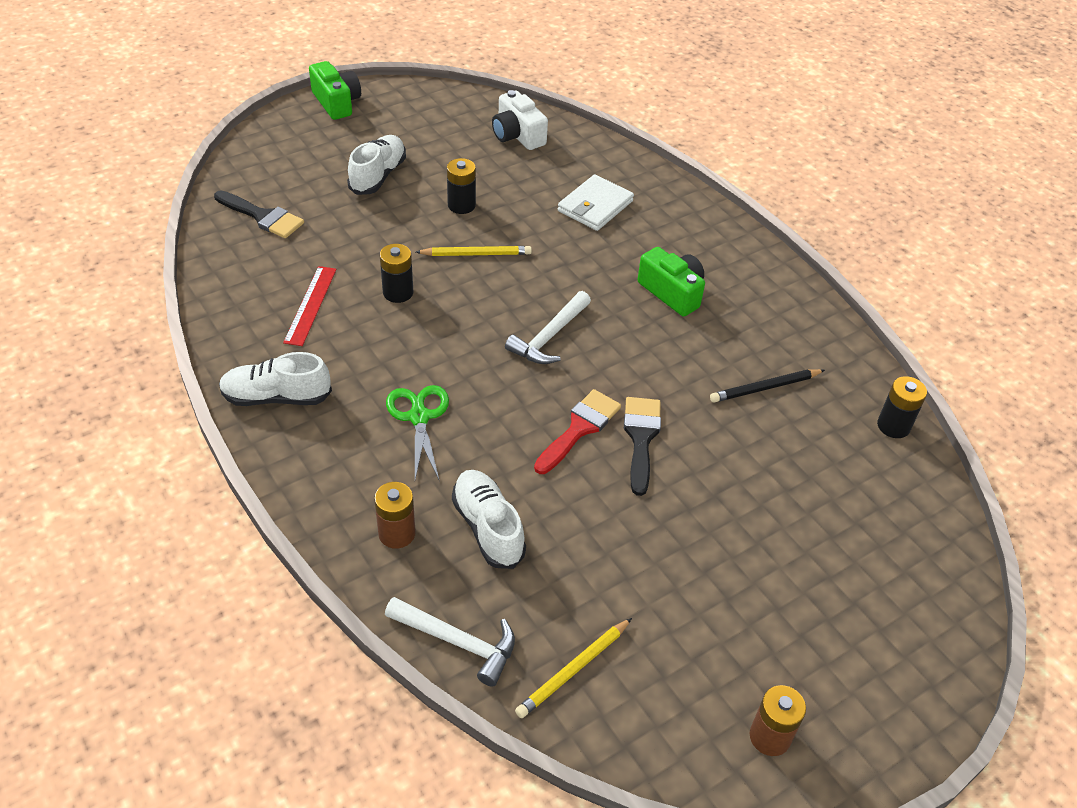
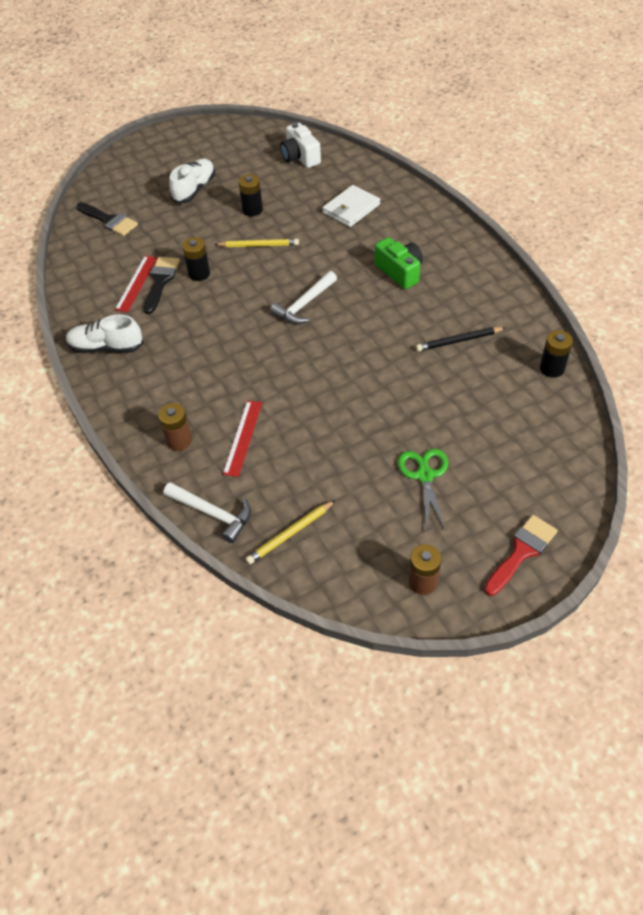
camera: 10 degrees right, 5 degrees up
green camera [309,61,361,120] -> none
green scissors [386,385,449,479] -> green scissors moved to [398,449,448,532]
white shoe [452,470,526,569] -> red ruler [223,400,262,477]
red brush [534,389,621,474] -> red brush moved to [484,515,558,596]
black brush [624,397,661,496] -> black brush moved to [144,257,180,314]

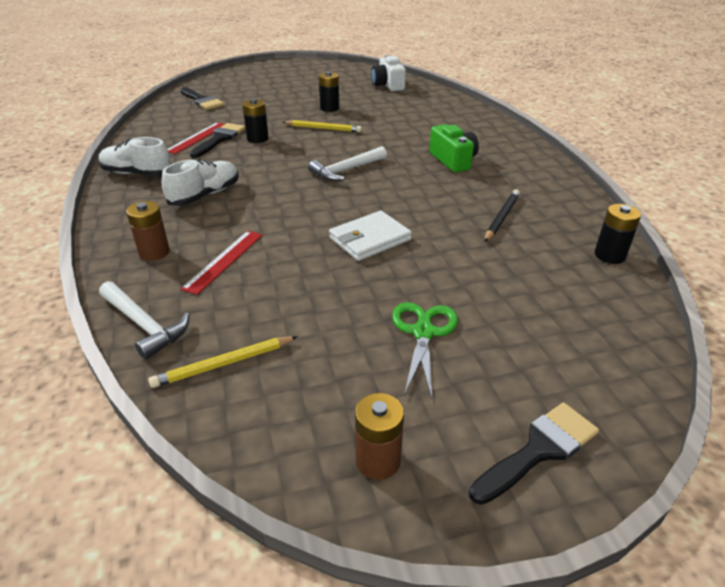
camera: 10 degrees right, 15 degrees down
white shoe [169,159,215,204] -> white shoe moved to [162,159,239,206]
white wallet [322,185,380,227] -> white wallet moved to [329,211,412,261]
black pencil [416,327,505,351] -> black pencil turned 120 degrees clockwise [485,190,520,242]
red brush [484,515,558,596] -> black brush [469,402,599,505]

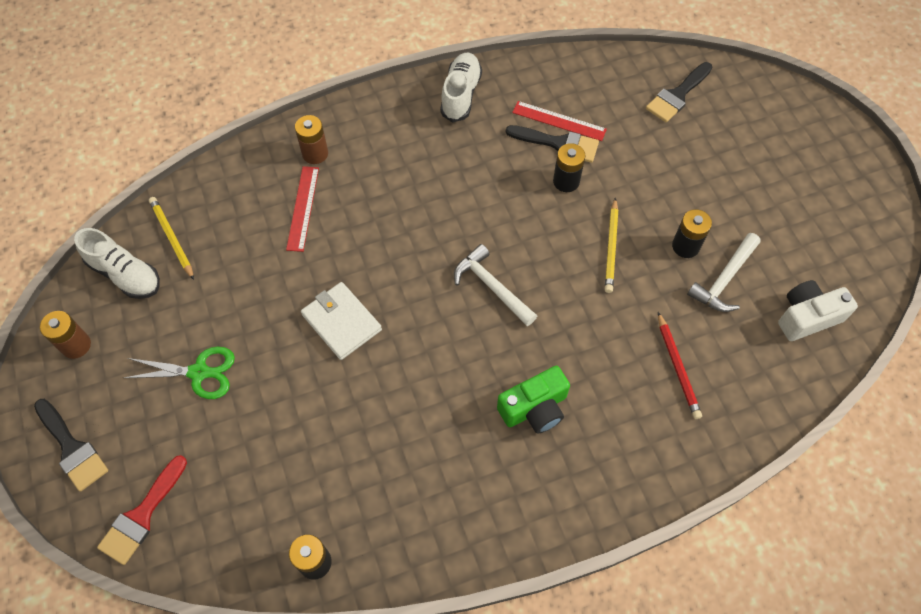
camera: 85 degrees right, 25 degrees up
white hammer [99,281,189,360] -> white hammer moved to [687,233,761,312]
white shoe [162,159,239,206] -> white shoe moved to [74,228,160,299]
red ruler [181,231,262,295] -> red ruler turned 75 degrees clockwise [286,166,319,252]
black pencil [485,190,520,242] -> none
none -> red brush [97,455,187,565]
none -> red pencil [658,312,702,419]

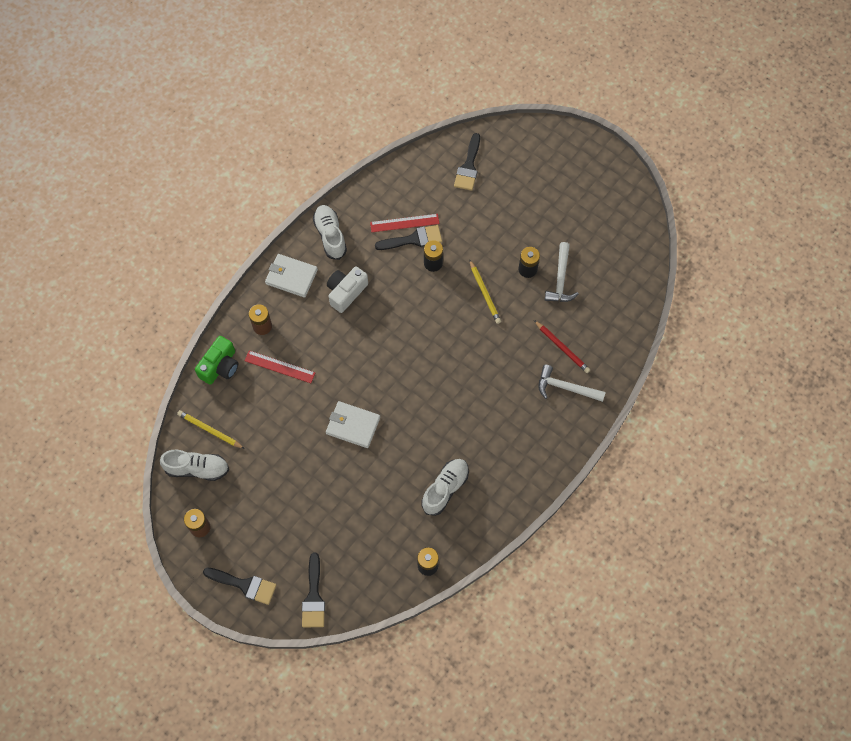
camera: 30 degrees left, 5 degrees up
red brush [97,455,187,565] -> black brush [302,553,325,627]
green scissors [124,347,235,399] -> none
red ruler [286,166,319,252] -> red ruler turned 45 degrees counterclockwise [244,350,315,383]
white hammer [454,244,537,326] -> white hammer moved to [539,365,606,402]
green camera [497,366,570,434] -> green camera moved to [195,336,238,385]
white camera [778,280,858,341] -> white camera moved to [327,266,368,313]
none -> white wallet [265,254,318,298]
none -> white shoe [421,459,469,516]

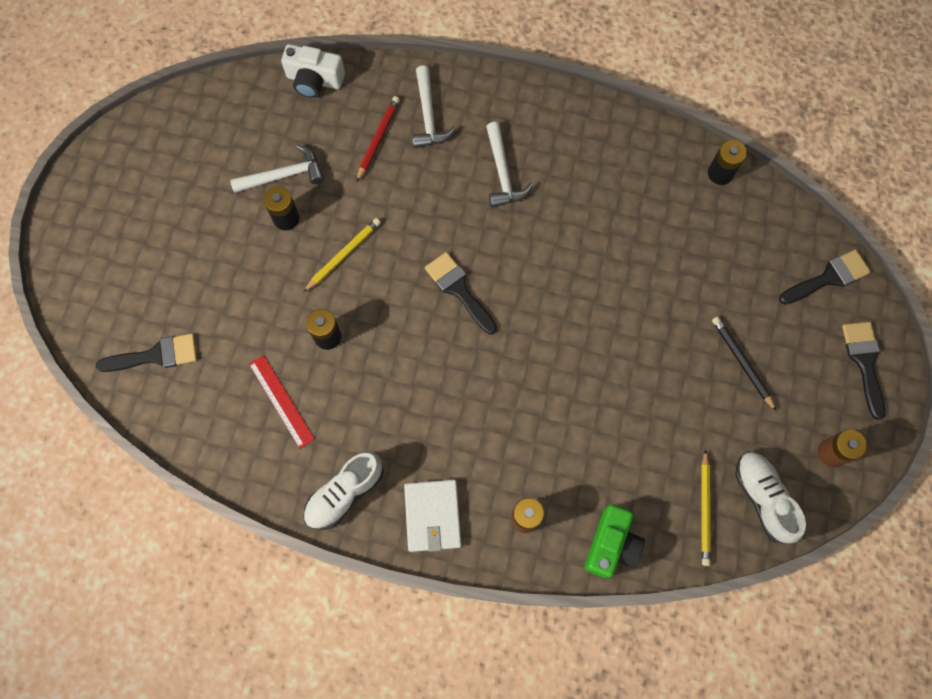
camera: 115 degrees left, 5 degrees up
green camera [195,336,238,385] -> green camera turned 105 degrees clockwise [584,504,645,578]
red ruler [244,350,315,383] -> none
white wallet [326,401,380,448] -> none
white camera [327,266,368,313] -> white camera moved to [281,44,345,98]
black brush [375,225,442,250] -> black brush moved to [425,252,497,334]
white shoe [421,459,469,516] -> none
none -> white hammer [486,122,533,207]
none -> black pencil [712,317,777,411]

